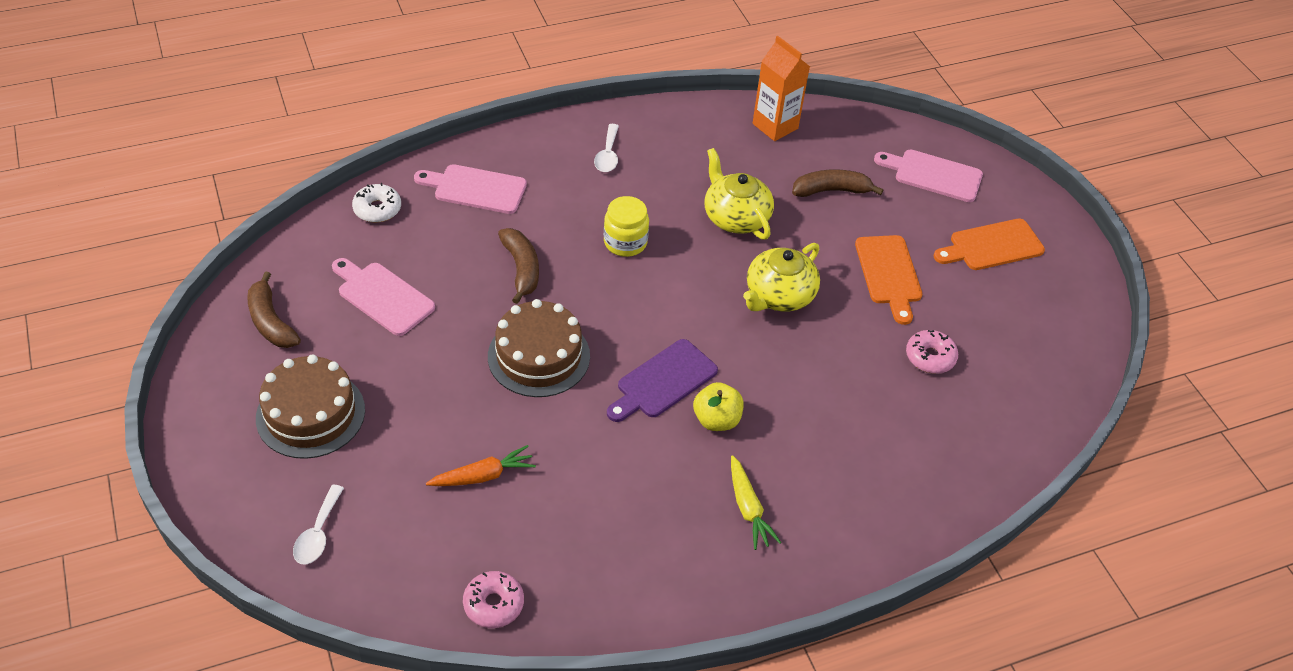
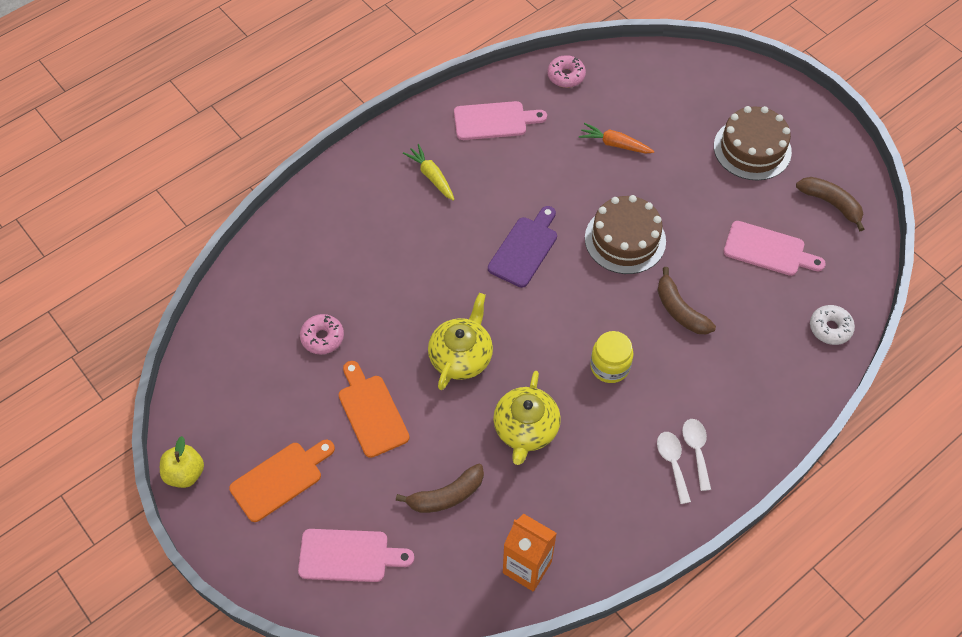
camera: 165 degrees right, 10 degrees up
white spoon [293,485,344,564] -> white spoon moved to [682,419,711,491]
pink cutting board [414,164,527,214] -> pink cutting board moved to [454,101,547,140]
orange carrot [426,445,536,486] -> orange carrot turned 60 degrees clockwise [579,123,654,153]
yellow apple [693,382,744,431] -> yellow apple moved to [160,436,204,488]
yellow teapot [705,148,774,240] -> yellow teapot turned 60 degrees clockwise [493,371,561,465]

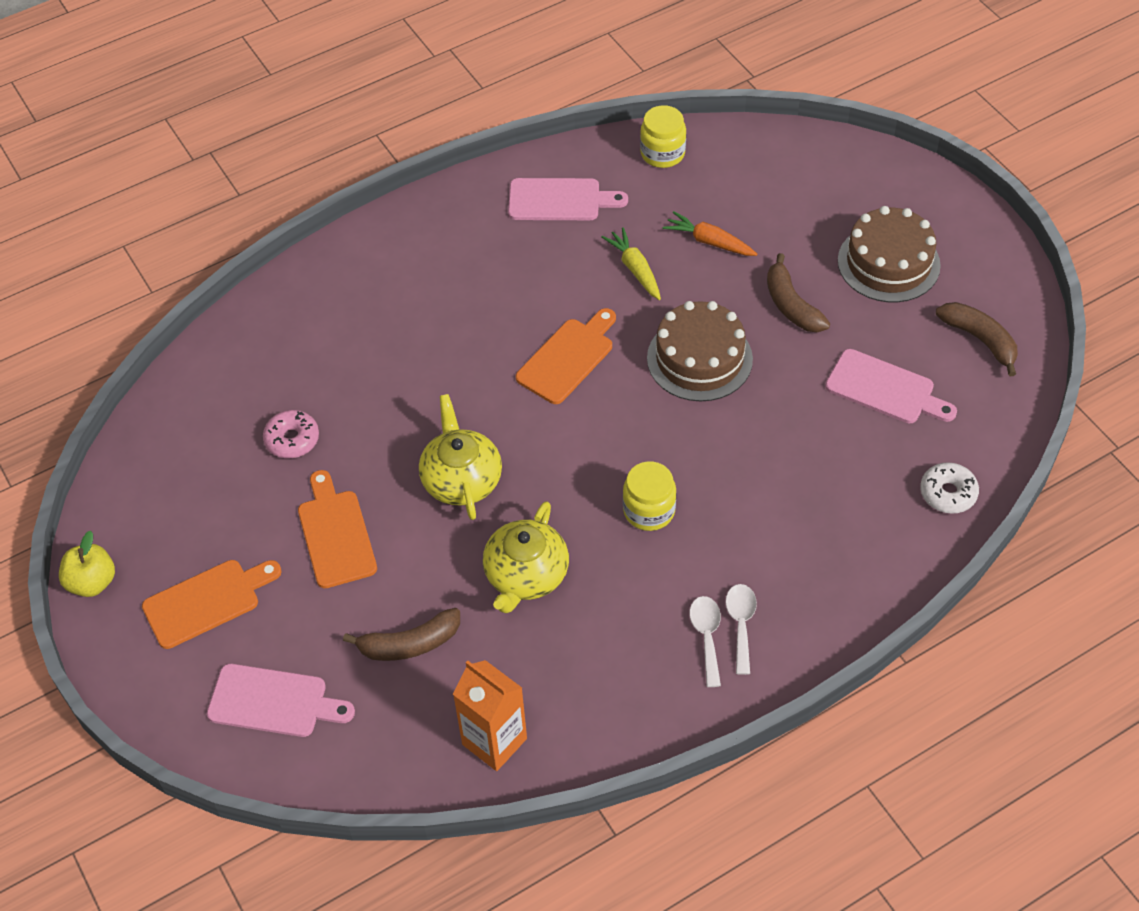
camera: 10 degrees right, 5 degrees down
yellow carrot [403,144,455,201] -> yellow carrot moved to [601,227,661,300]
yellow teapot [428,293,493,390] -> yellow teapot turned 45 degrees counterclockwise [419,394,502,520]
purple cutting board [488,206,557,288] -> orange cutting board [516,308,616,404]
pink donut [547,55,586,88] -> yellow jar [640,105,686,168]
brown banana [658,267,716,334] -> brown banana moved to [767,253,830,332]

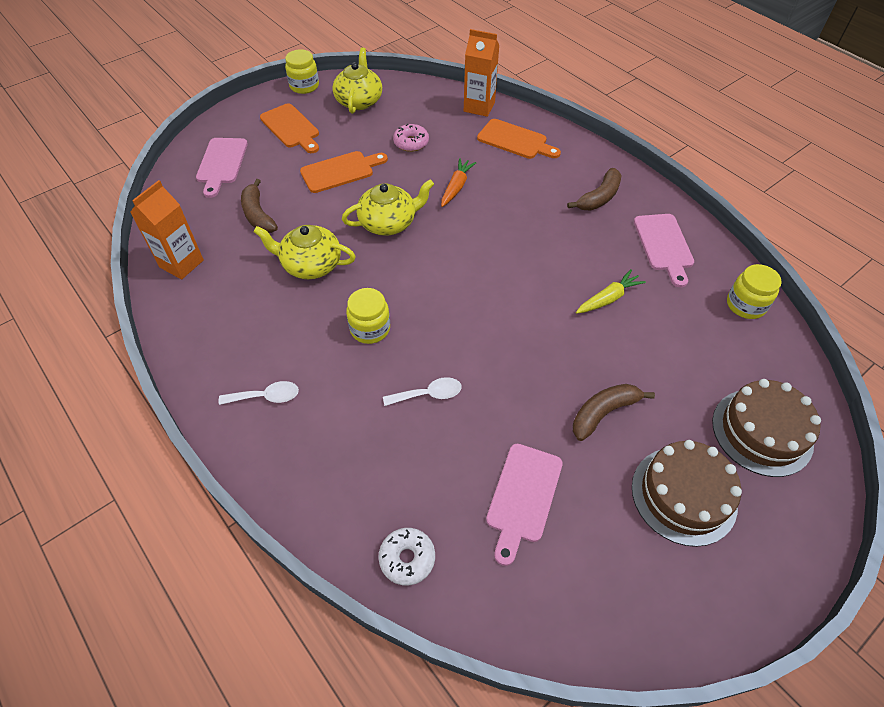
camera: 80 degrees right, 0 degrees up
yellow apple [59,531,115,597] -> yellow jar [285,49,319,94]
orange cutting board [516,308,616,404] -> orange cutting board moved to [477,119,561,159]
brown cake [647,301,753,401] -> brown cake moved to [712,379,821,477]
orange carrot [663,211,757,256] -> orange carrot moved to [441,158,476,207]
white spoon [690,596,721,687] -> white spoon moved to [383,377,462,406]
brown banana [936,302,1018,376] -> brown banana moved to [567,168,622,211]
none -> yellow teapot [332,47,382,114]
none -> orange carton [464,29,499,117]

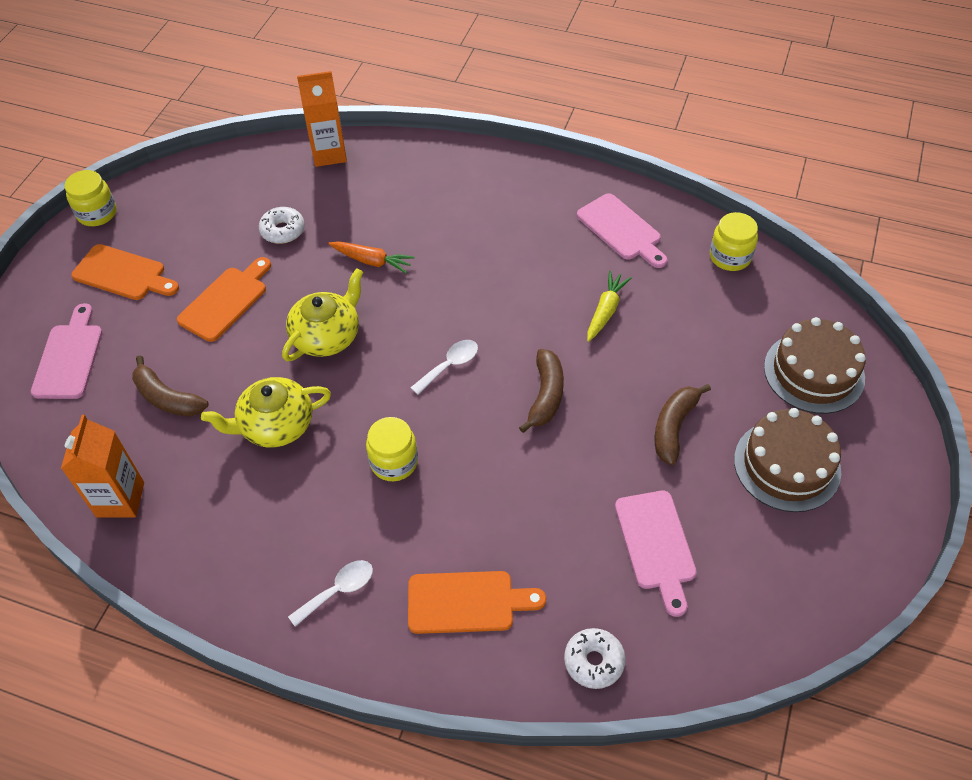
camera: 30 degrees left, 0 degrees up
pink cutting board [196,138,248,198] -> pink cutting board turned 150 degrees counterclockwise [31,303,103,399]
yellow teapot [332,47,382,114] -> none
white spoon [383,377,462,406] -> white spoon moved to [410,340,478,394]
pink donut [393,124,429,152] -> white donut [259,207,305,244]
orange carrot [441,158,476,207] -> orange carrot turned 120 degrees clockwise [328,241,415,274]
orange cutting board [477,119,561,159] -> orange cutting board moved to [408,571,546,634]
brown banana [567,168,622,211] -> brown banana moved to [519,349,564,433]

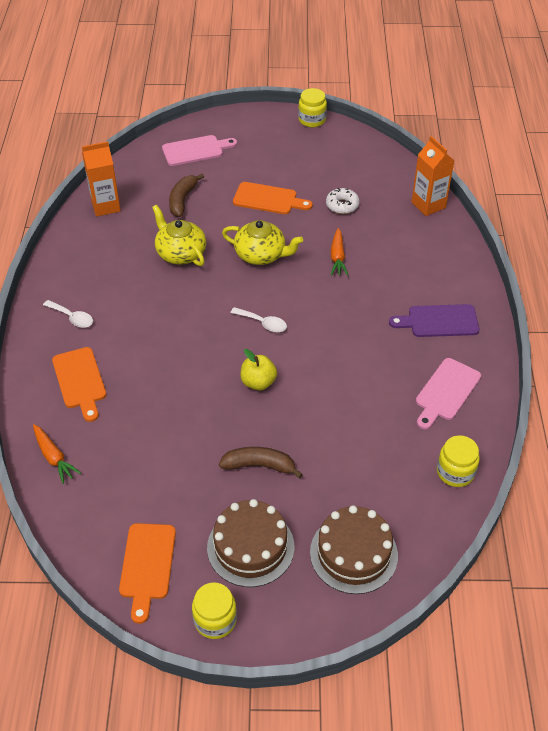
camera: 70 degrees right, 5 degrees down
orange cutting board [71,244,179,300] -> orange cutting board moved to [119,523,176,624]
yellow jar [366,417,418,481] -> yellow jar moved to [192,583,237,639]
brown banana [519,349,564,433] -> yellow apple [240,349,277,390]
white donut [564,628,626,689] -> orange carrot [33,424,81,484]
yellow carrot [587,271,631,342] -> none
pink cutting board [615,491,697,617] -> none
none -> purple cutting board [389,304,479,337]

